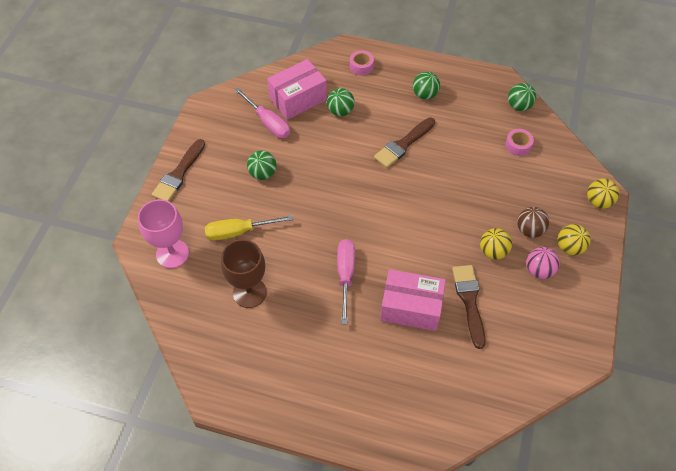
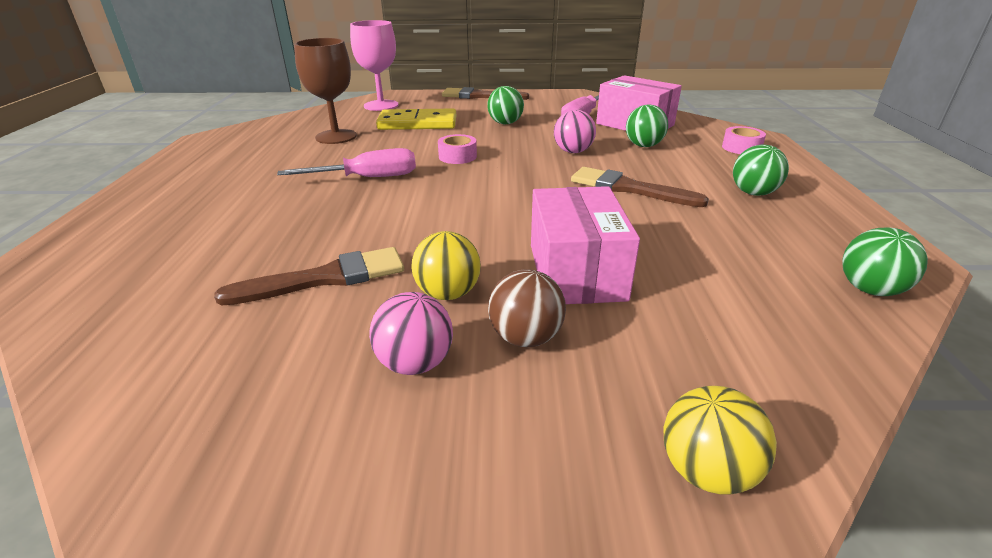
camera: 75 degrees right, 25 degrees down
yellow screwdriver [205,215,293,241] -> yellow domino [376,109,456,130]
pink box [380,269,446,331] -> pink box moved to [531,186,640,304]
pink tape [505,129,534,156] -> pink tape moved to [438,134,477,164]
yellow ball [558,224,591,256] -> none
none -> pink ball [554,110,596,153]

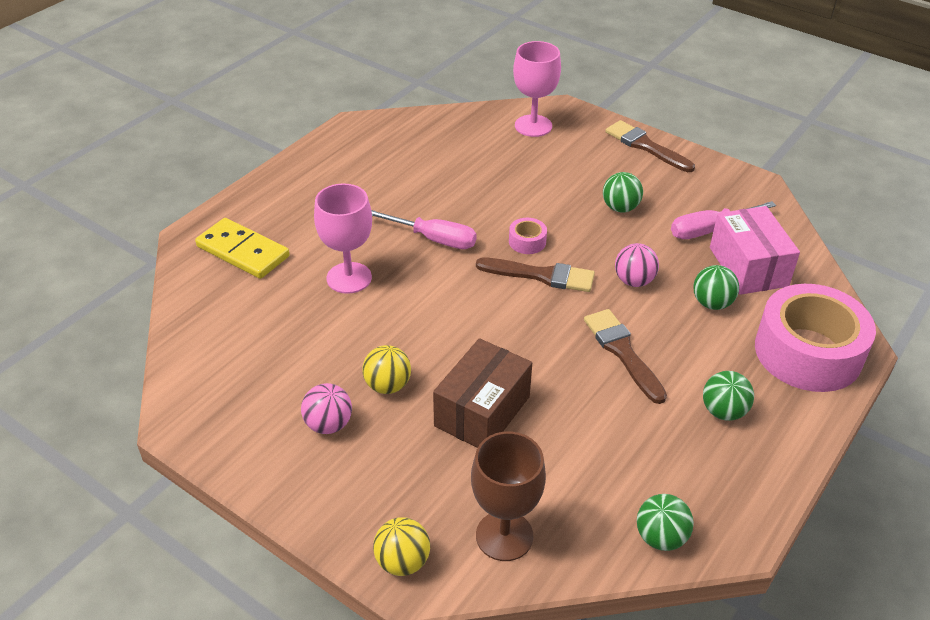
camera: 35 degrees right, 10 degrees up
brown brush [214,247,404,305] -> brown brush moved to [476,258,595,292]
brown goblet [294,38,357,144] -> brown goblet moved to [471,431,546,561]
yellow domino [376,109,456,130] -> yellow domino moved to [195,218,290,279]
brown ball [488,269,566,347] -> none
pink box [531,186,640,304] -> brown box [433,338,532,448]
pink tape [722,126,766,154] -> pink tape [755,284,876,392], size x2.50
none -> pink goblet [314,183,372,294]

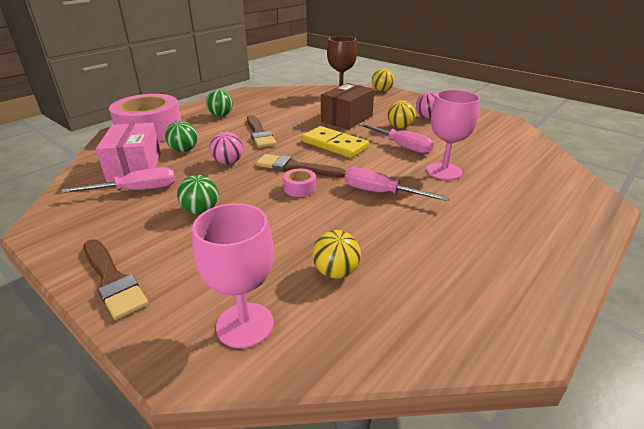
camera: 175 degrees left, 10 degrees down
yellow domino [195,218,290,279] -> yellow domino moved to [302,126,369,158]
green ball [637,494,694,551] -> none
none -> yellow ball [312,230,361,279]
none -> pink screwdriver [359,123,434,154]

